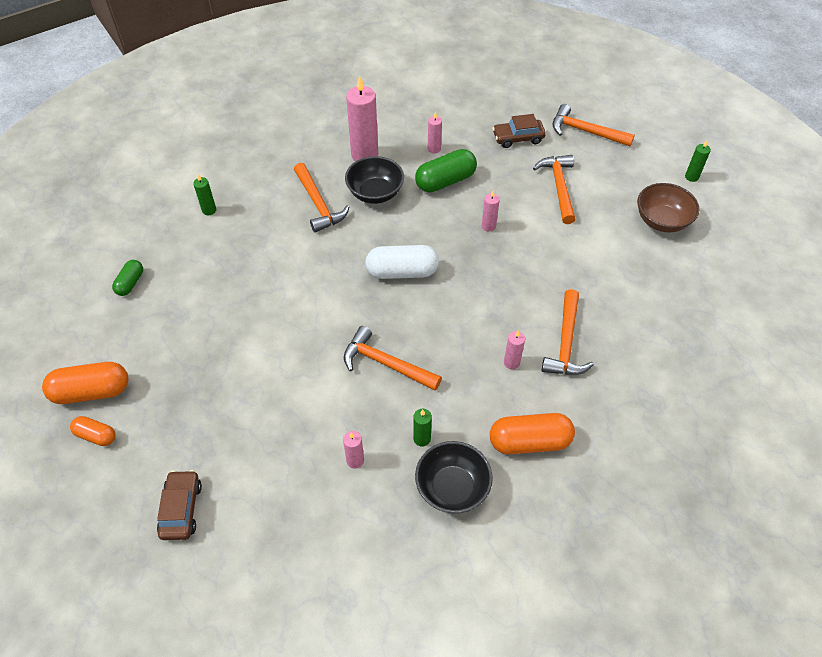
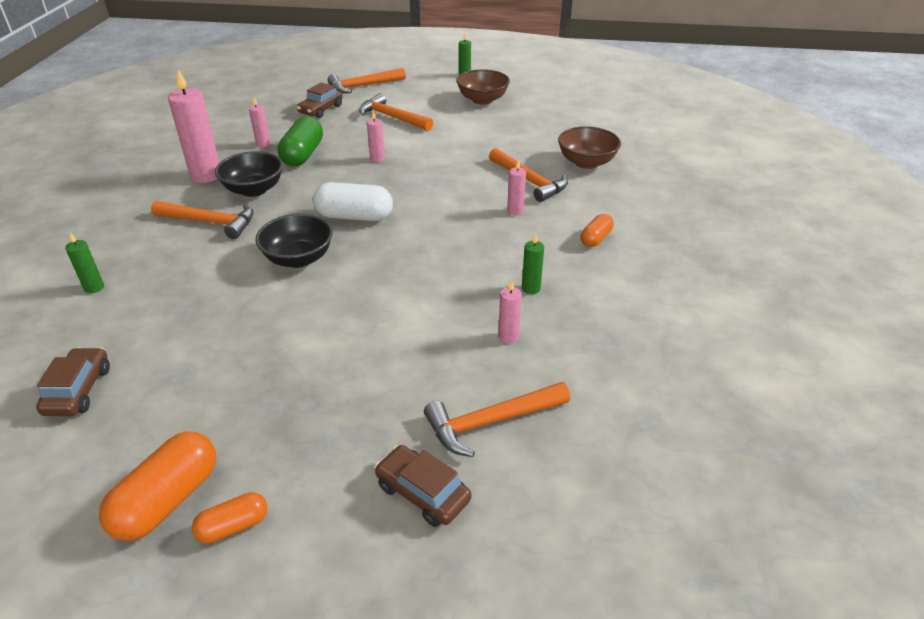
camera: 50 degrees left, 15 degrees down
green capsule [112,260,143,296] -> brown car [36,347,110,416]
orange hammer [344,326,442,391] -> orange hammer moved to [424,382,570,457]
white capsule [365,245,439,279] -> white capsule turned 60 degrees clockwise [313,182,393,221]
black bowl [415,441,493,513] -> black bowl moved to [255,214,333,268]
orange capsule [490,413,575,454] -> orange capsule [581,214,614,247], size x0.57
none -> brown bowl [558,126,621,169]

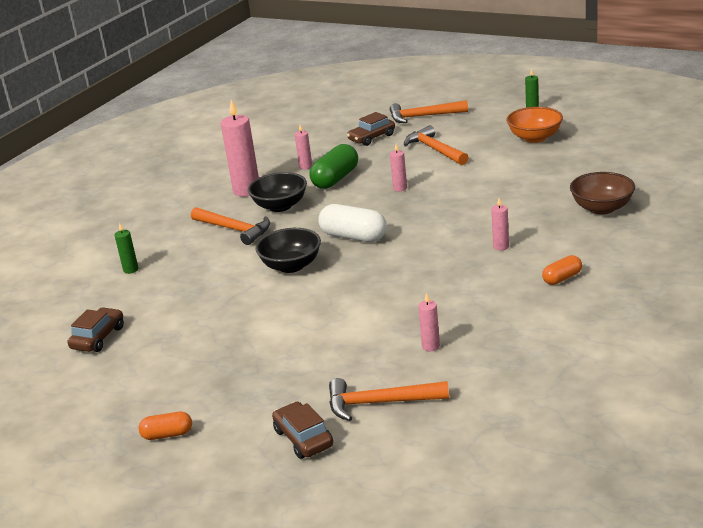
camera: 25 degrees right, 10 degrees down
orange capsule [99,431,216,541] -> none
brown bowl [456,69,510,105] -> orange bowl [506,107,563,143]
orange hammer [489,148,568,202] -> none
green candle [522,233,544,294] -> none

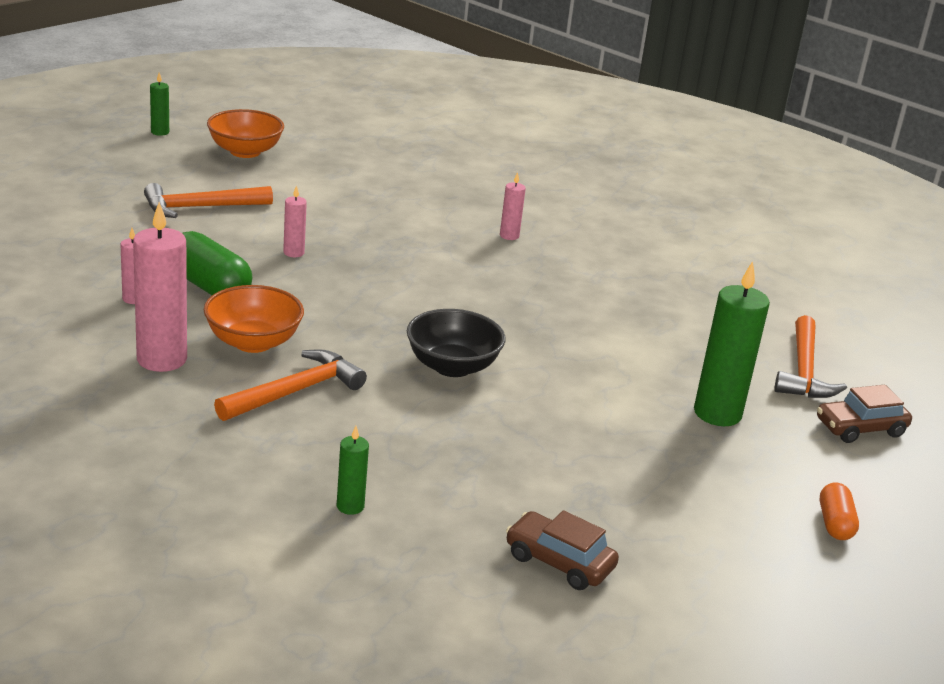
camera: 85 degrees left, 0 degrees up
black bowl [248,172,307,212] -> orange bowl [204,285,304,353]
white capsule [318,204,387,242] -> none
brown car [347,112,395,146] -> none
orange hammer [390,100,468,123] -> none
pink candle [418,293,440,351] -> none
orange capsule [542,255,582,285] -> none
brown bowl [570,172,635,215] -> none
none -> green candle [694,261,770,426]

